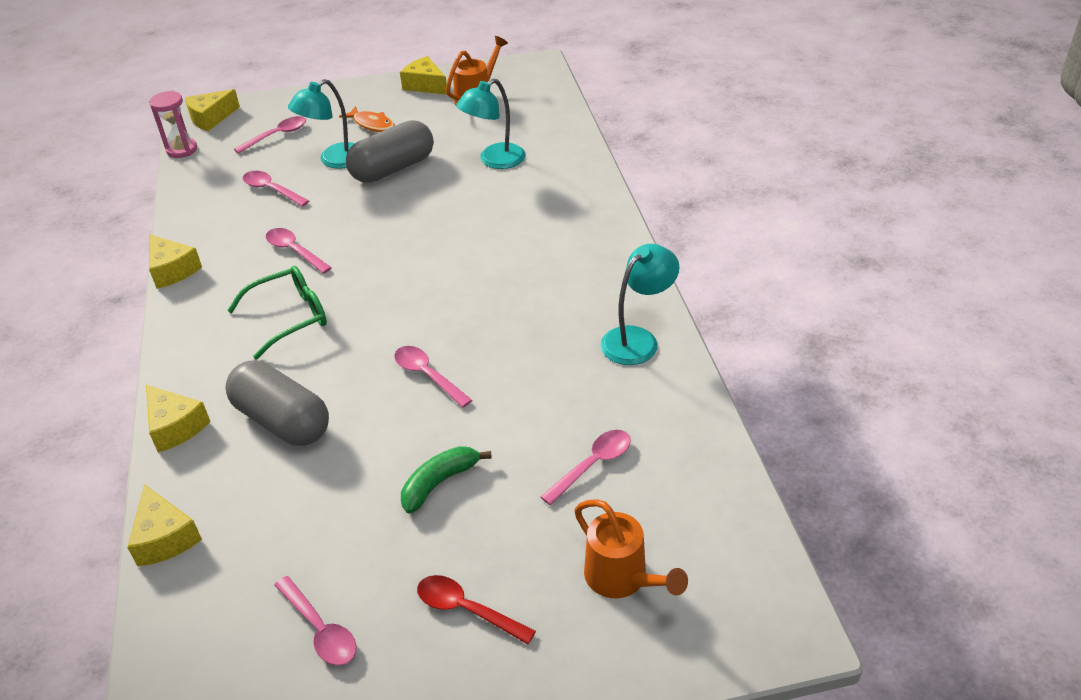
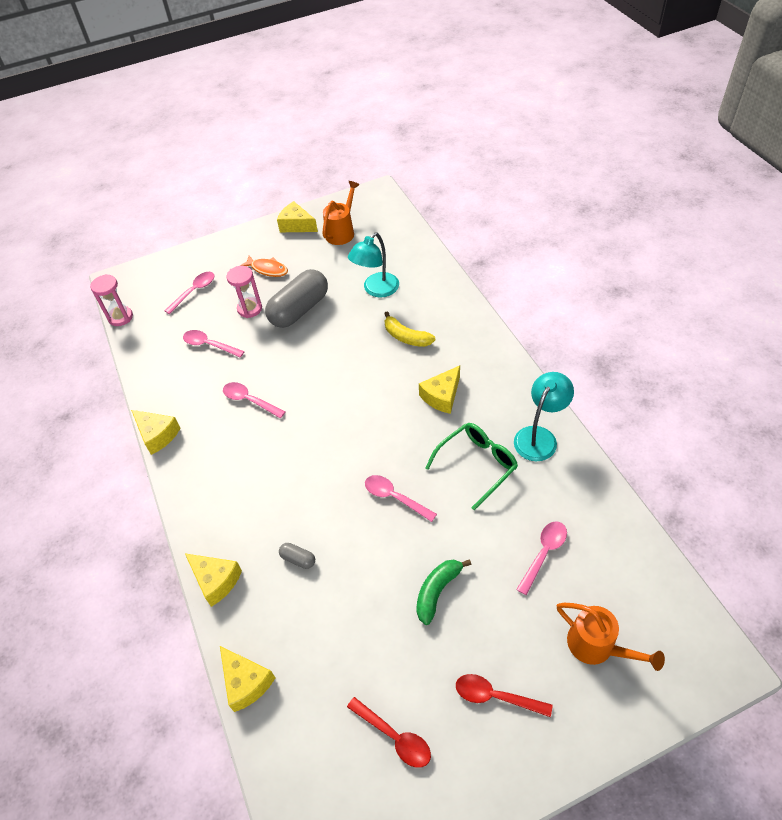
camera: 10 degrees left, 10 degrees up
yellow cheese [185,89,240,131] -> yellow cheese moved to [419,366,460,414]
grey capsule [225,360,329,446] -> grey capsule [279,543,315,569], size x0.41
green glasses [227,266,327,359] -> green glasses moved to [425,423,518,510]
pink spoon [274,576,357,666] -> red spoon [347,697,431,768]
turquoise lamp [288,79,355,169] -> pink hourglass [226,266,262,318]
none -> yellow banana [384,311,435,347]

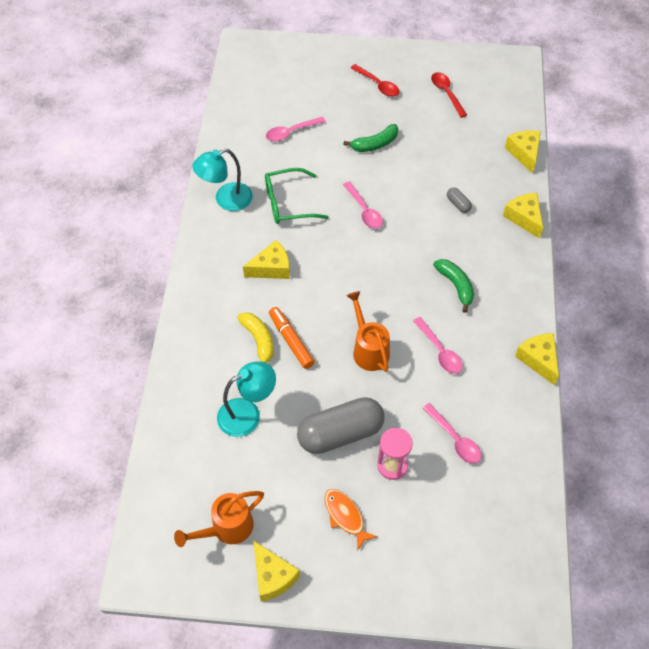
camera: 155 degrees left, 5 degrees up
pink hourglass [90,274,133,326] -> none
pink spoon [164,272,215,314] -> none
orange watering can [557,603,665,671] -> orange watering can moved to [347,291,390,372]
none -> orange marker [269,307,315,369]
none -> green banana [433,259,474,313]

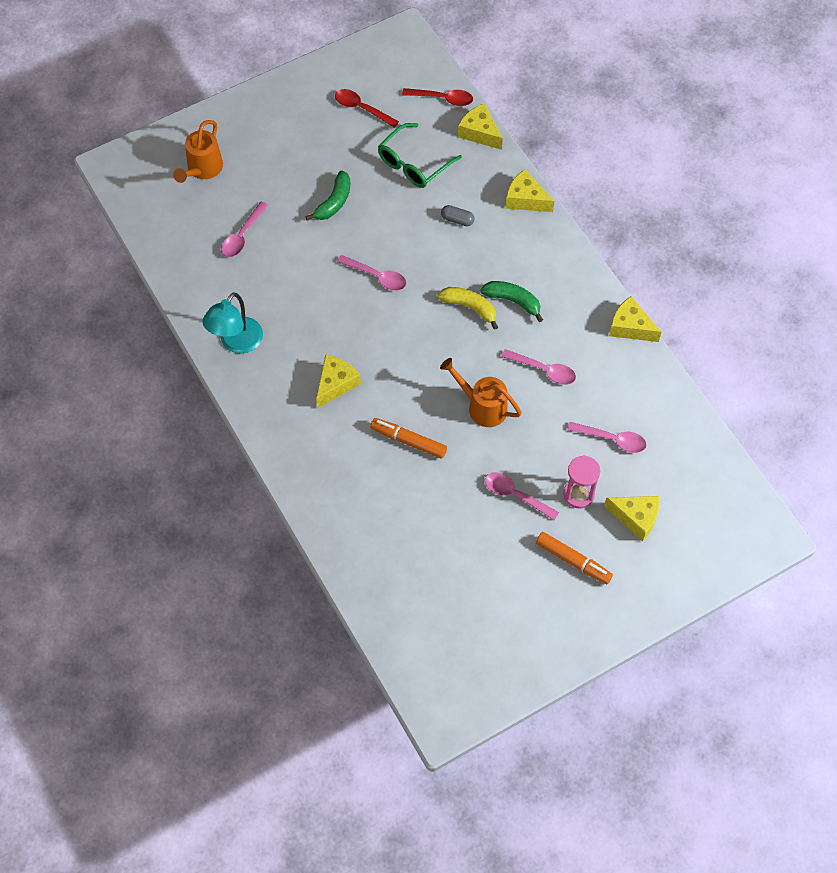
camera: 35 degrees left, 5 degrees up
orange watering can [174,491,264,547] -> orange watering can moved to [173,120,223,183]
turquoise lamp [217,361,276,437] -> none
yellow banana [237,312,273,363] -> yellow banana moved to [437,287,498,330]
yellow cheese [253,540,300,602] -> yellow cheese moved to [604,496,660,542]
green glasses [265,168,329,224] -> green glasses moved to [378,123,462,188]
grey capsule [297,397,385,454] -> pink spoon [485,472,559,520]
orange fish [324,489,378,551] -> orange marker [536,532,613,584]
red spoon [351,64,399,97] -> red spoon moved to [402,88,473,106]

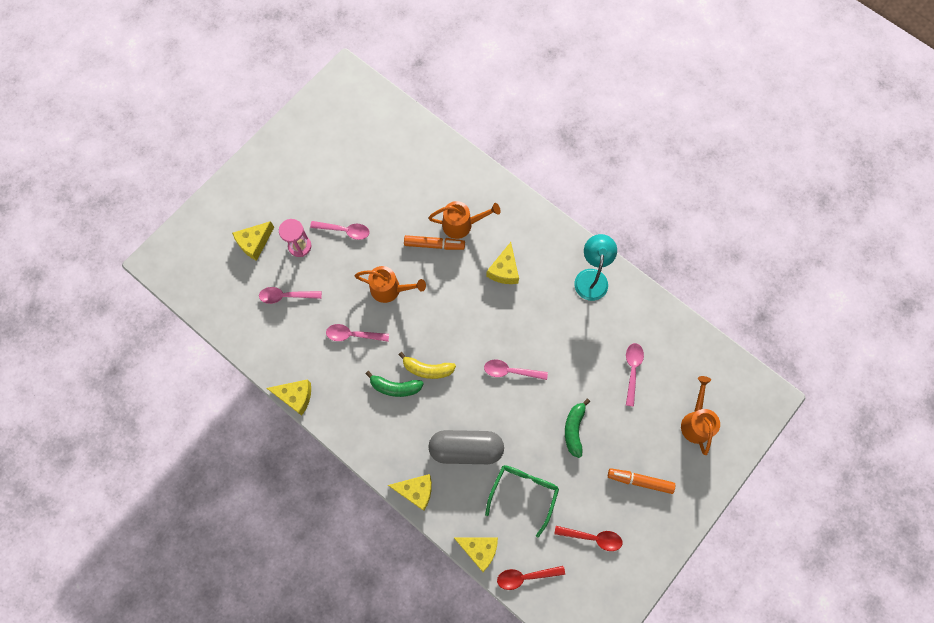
camera: 160 degrees right, 10 degrees up
grey capsule [441,205,475,226] -> grey capsule [428,430,504,464], size x2.43
orange marker [536,532,613,584] -> orange marker moved to [608,468,675,494]
yellow cheese [604,496,660,542] -> yellow cheese turned 45 degrees counterclockwise [232,221,274,261]
none -> orange watering can [428,201,501,239]

